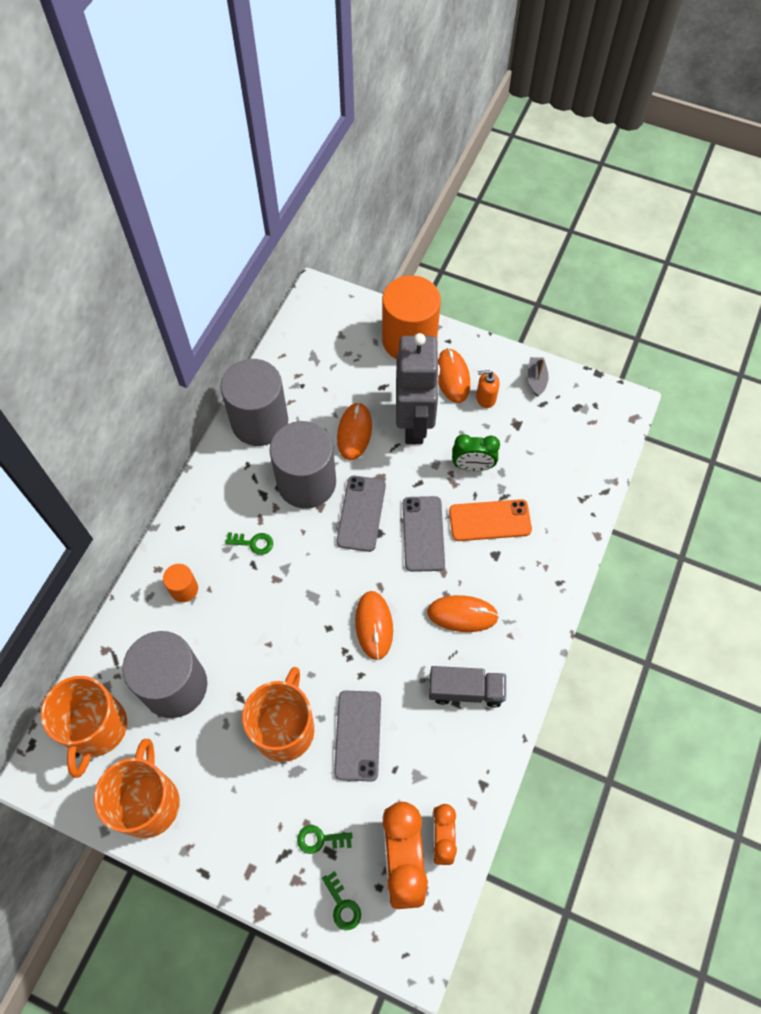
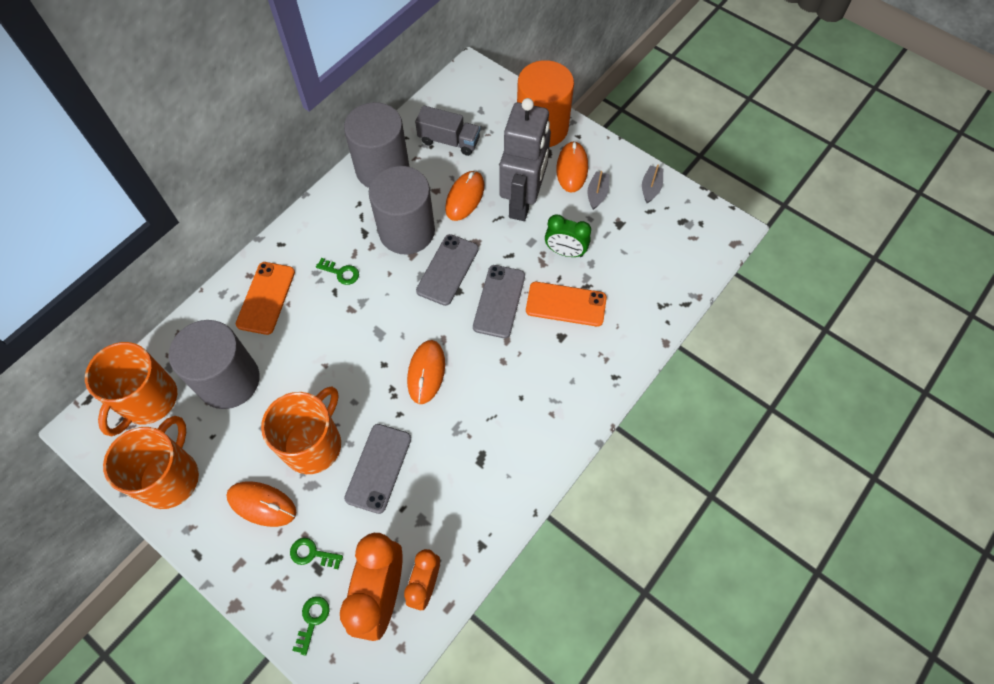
camera: 15 degrees right, 0 degrees up
orange cylinder [163,564,198,602] -> orange phone [236,262,295,335]
green key [322,871,361,930] -> green key turned 150 degrees counterclockwise [292,596,330,656]
orange mouse [427,595,499,632] -> orange mouse moved to [226,481,296,527]
grey truck [429,666,506,708] -> grey truck moved to [415,105,480,156]
orange soap dispenser [476,370,500,408] -> grey boat [587,171,609,210]

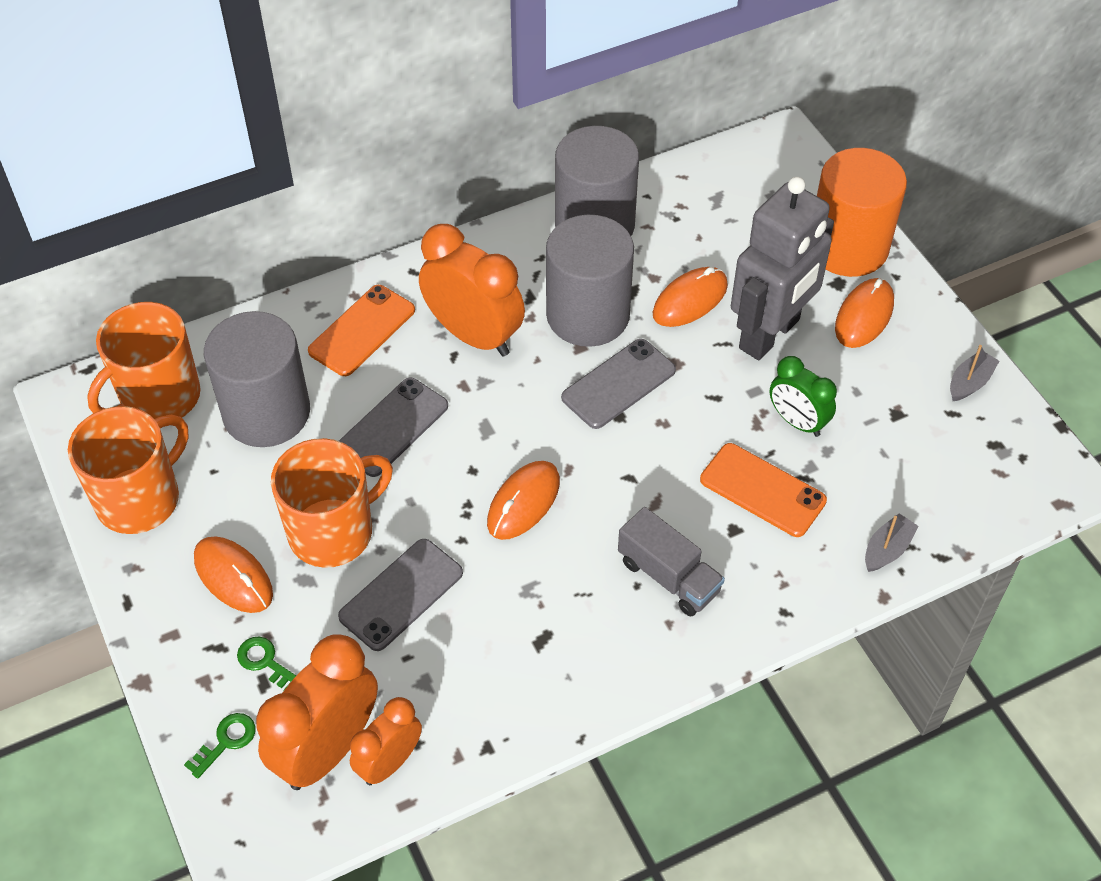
camera: 25 degrees right, 10 degrees down
green key [316,258,359,285] -> orange clock [419,224,525,356]
grey truck [415,105,480,156] -> grey truck moved to [618,507,725,616]
grey phone [473,265,525,338] -> grey phone moved to [339,378,448,477]
grey boat [587,171,609,210] -> grey boat moved to [865,514,918,572]

